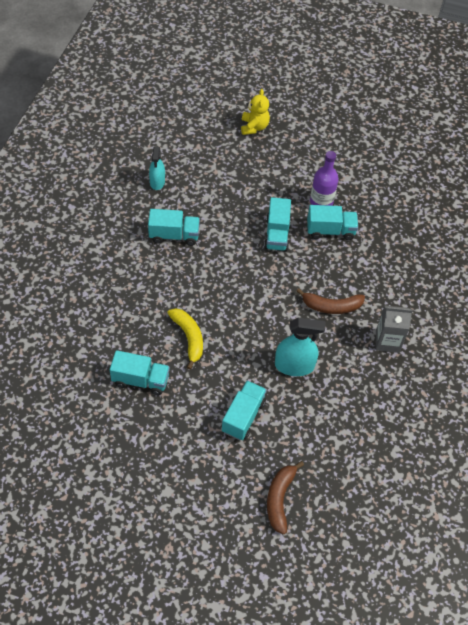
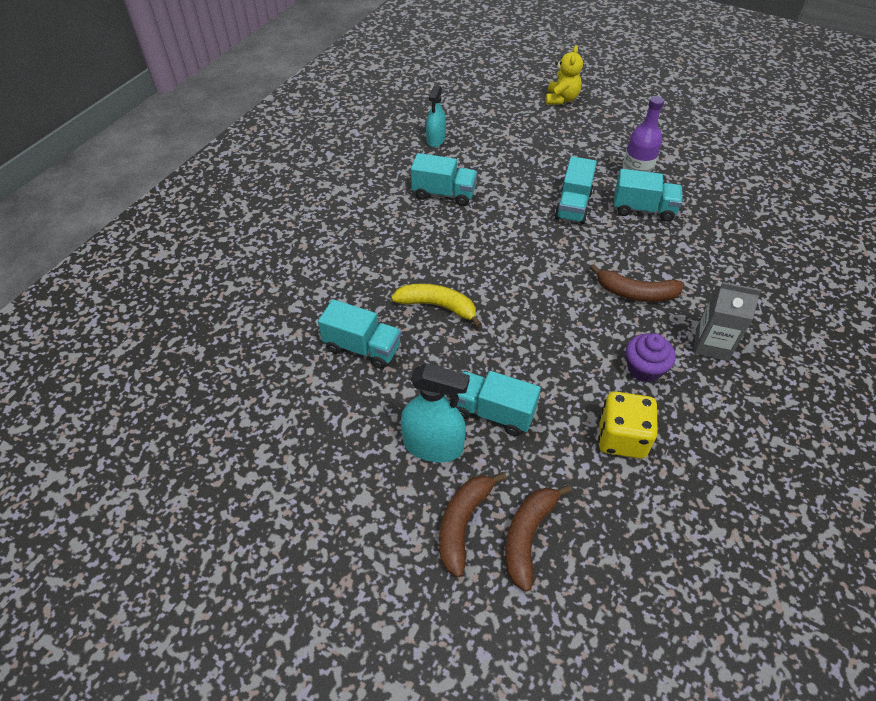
camera: 15 degrees right, 5 degrees down
yellow banana [167,308,203,370] -> yellow banana turned 60 degrees counterclockwise [391,283,482,328]
turquoise truck [222,381,267,440] -> turquoise truck turned 105 degrees counterclockwise [456,371,541,436]
turquoise spray bottle [275,318,325,376] -> turquoise spray bottle moved to [401,363,470,462]
none -> brown banana [439,472,507,578]
none -> yellow dice [598,391,657,459]
none -> purple cupcake [626,333,676,382]

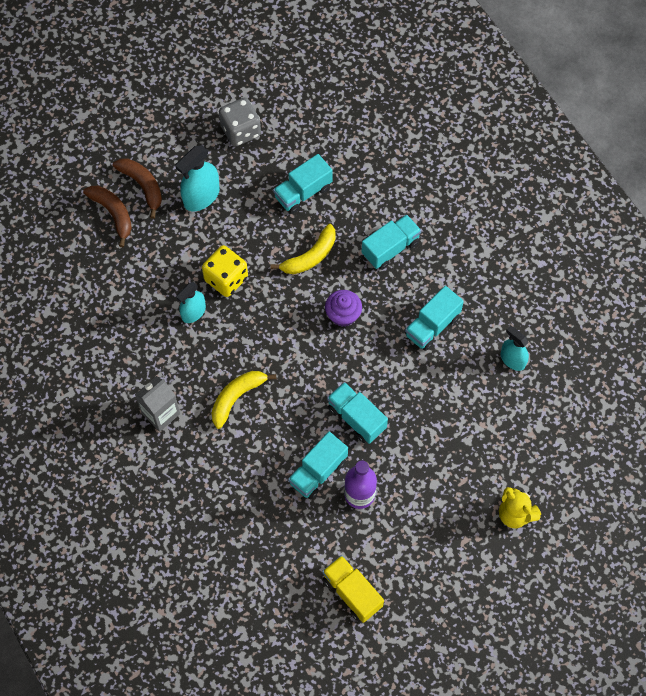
camera: 120 degrees right, 15 degrees up
turquoise truck [456,371,541,436] -> turquoise truck moved to [362,215,421,270]
brown banana [590,264,684,302] -> yellow banana [212,371,276,429]
yellow dice [598,391,657,459] -> yellow dice moved to [202,245,248,297]
purple cupcake [626,333,676,382] -> purple cupcake moved to [325,290,362,327]
none -> turquoise spray bottle [176,282,206,323]
none -> grey dice [219,98,261,147]
none -> yellow truck [322,555,384,623]

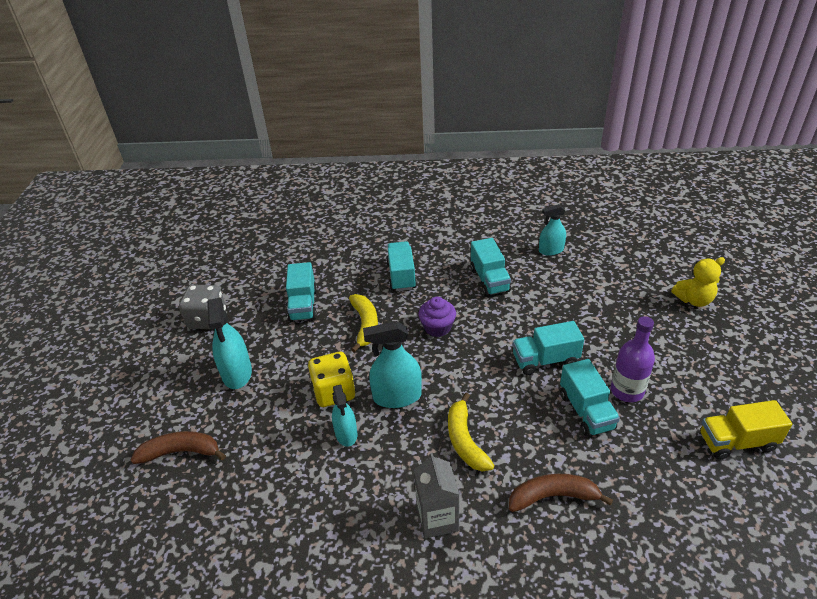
camera: 55 degrees left, 25 degrees down
brown banana [113,158,162,219] -> brown banana moved to [509,474,613,512]
none -> turquoise spray bottle [363,321,422,408]

